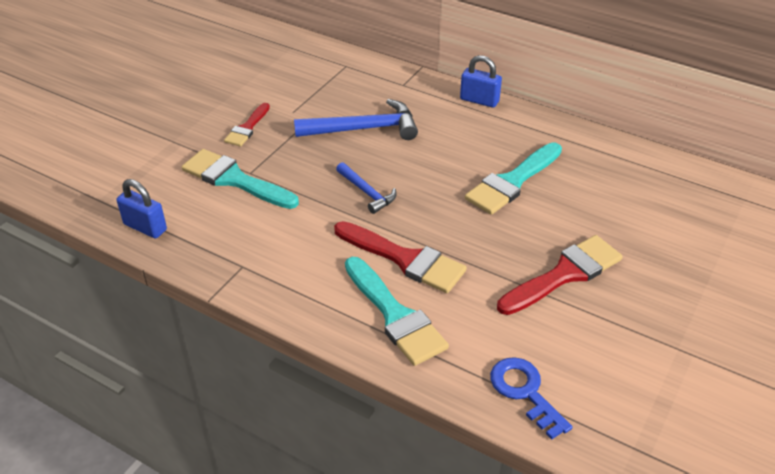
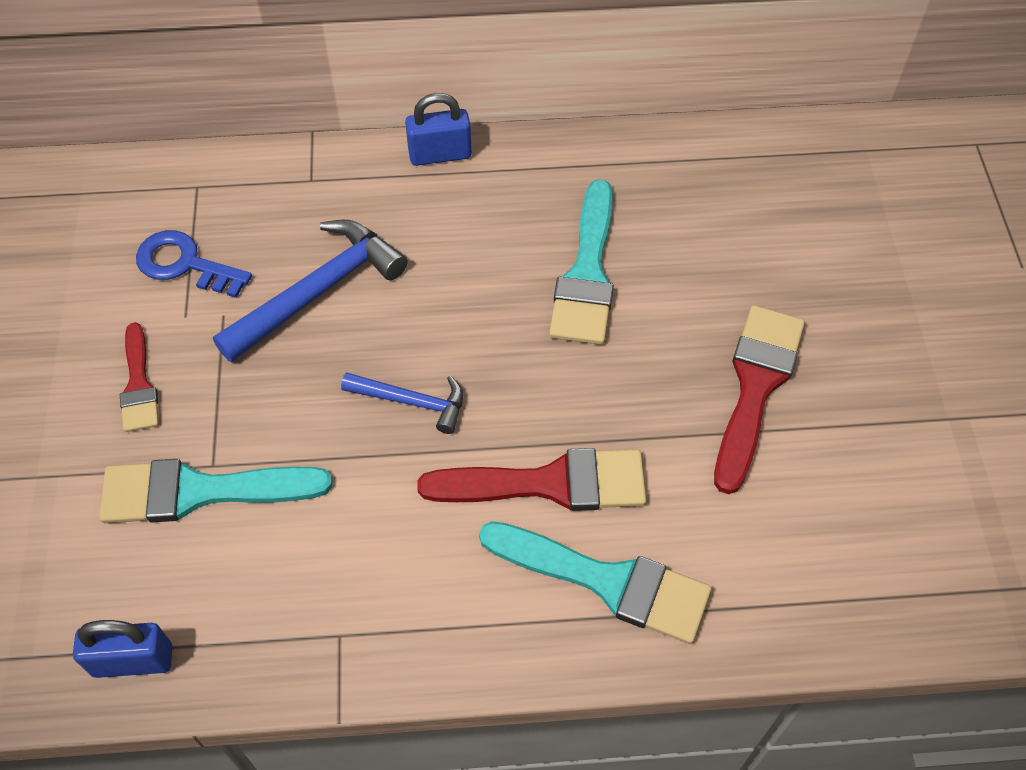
camera: 35 degrees left, 15 degrees up
blue key [490,357,573,440] -> blue key moved to [136,230,252,298]

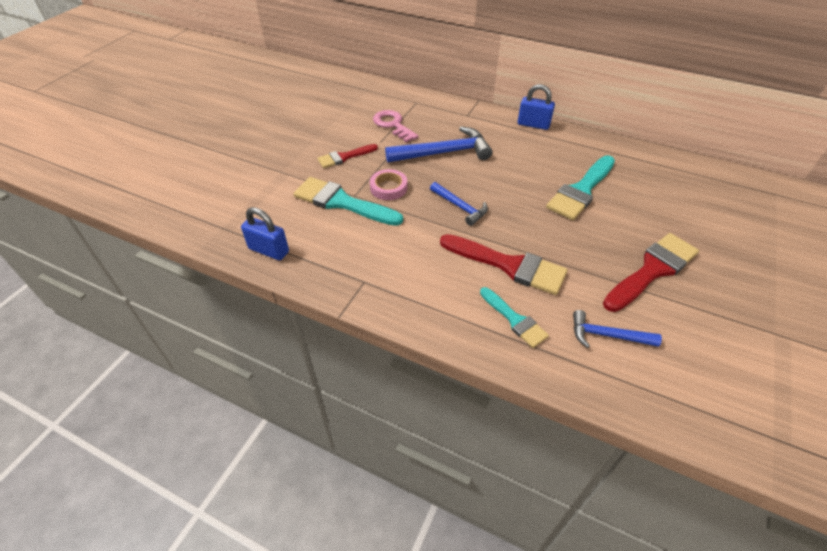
camera: 30 degrees right, 10 degrees down
red brush [120,322,159,432] -> red brush turned 45 degrees clockwise [317,144,378,168]
blue key [136,230,252,298] -> pink key [373,110,419,143]
turquoise brush [479,521,712,644] -> turquoise brush [480,287,549,348], size x0.59
none -> pink tape [370,169,407,200]
none -> blue hammer [573,310,662,348]

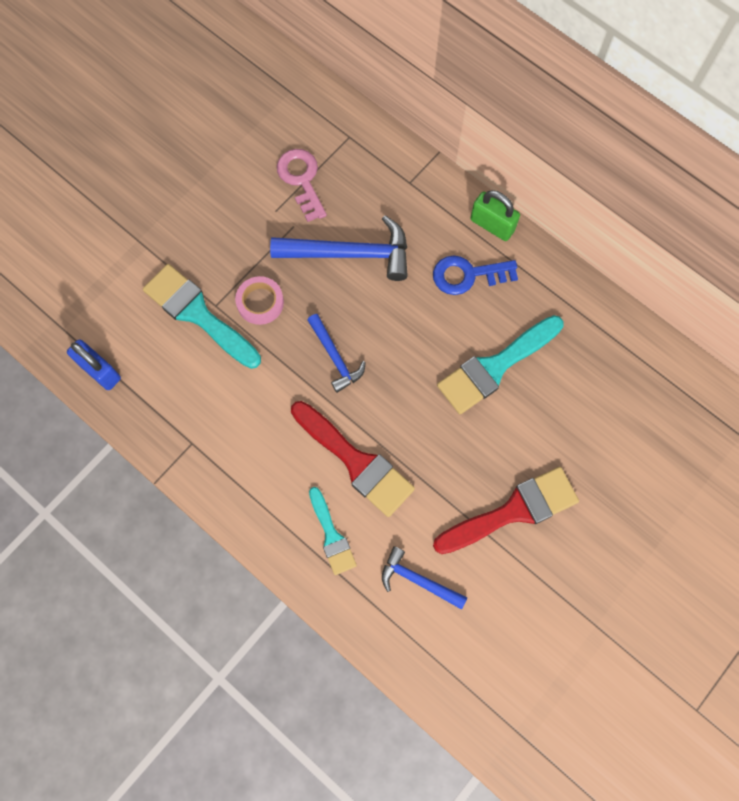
camera: 15 degrees right, 25 degrees up
red brush [317,144,378,168] -> none
blue padlock [518,84,555,130] -> green padlock [470,190,520,241]
none -> blue key [433,256,518,295]

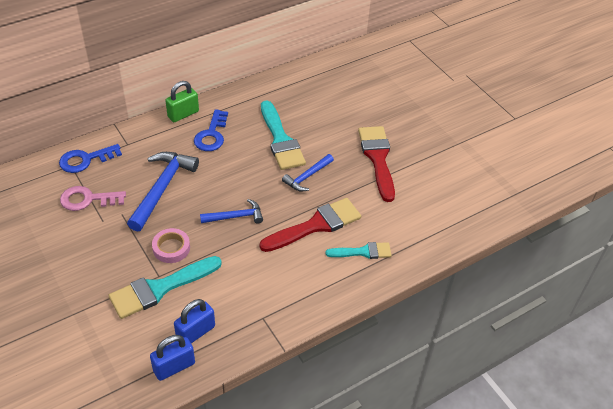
camera: 75 degrees left, 25 degrees down
blue hammer [382,546,467,610] -> blue hammer moved to [282,154,334,191]
none -> blue key [59,144,122,173]
none -> blue padlock [174,299,215,343]

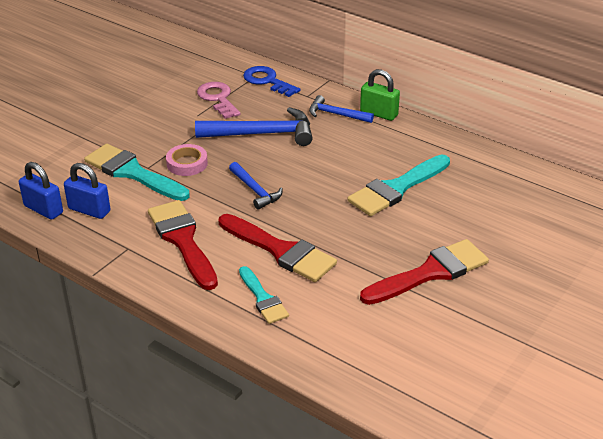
camera: 70 degrees right, 10 degrees down
blue key [194,109,228,151] -> none
blue hammer [282,154,334,191] -> blue hammer moved to [309,95,374,123]
none -> red brush [148,200,218,290]

